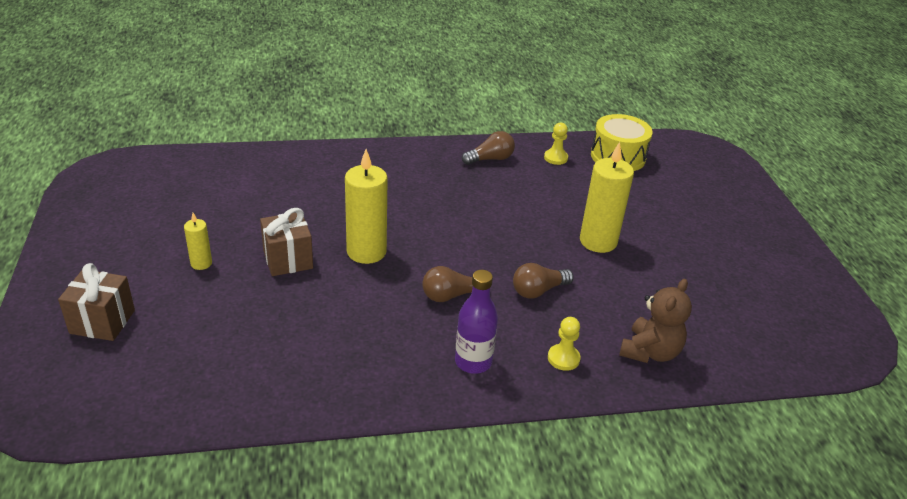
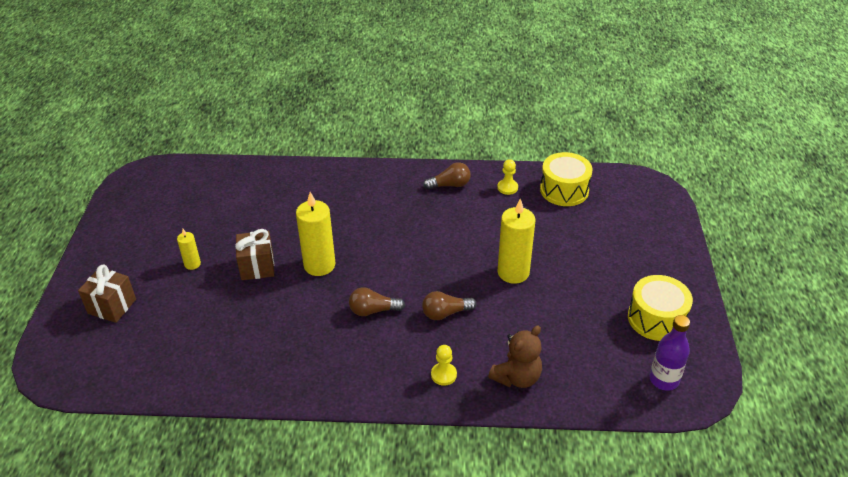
camera: 15 degrees right, 5 degrees up
purple bottle [455,270,498,374] -> purple bottle moved to [650,315,690,391]
none -> yellow drum [628,275,693,341]

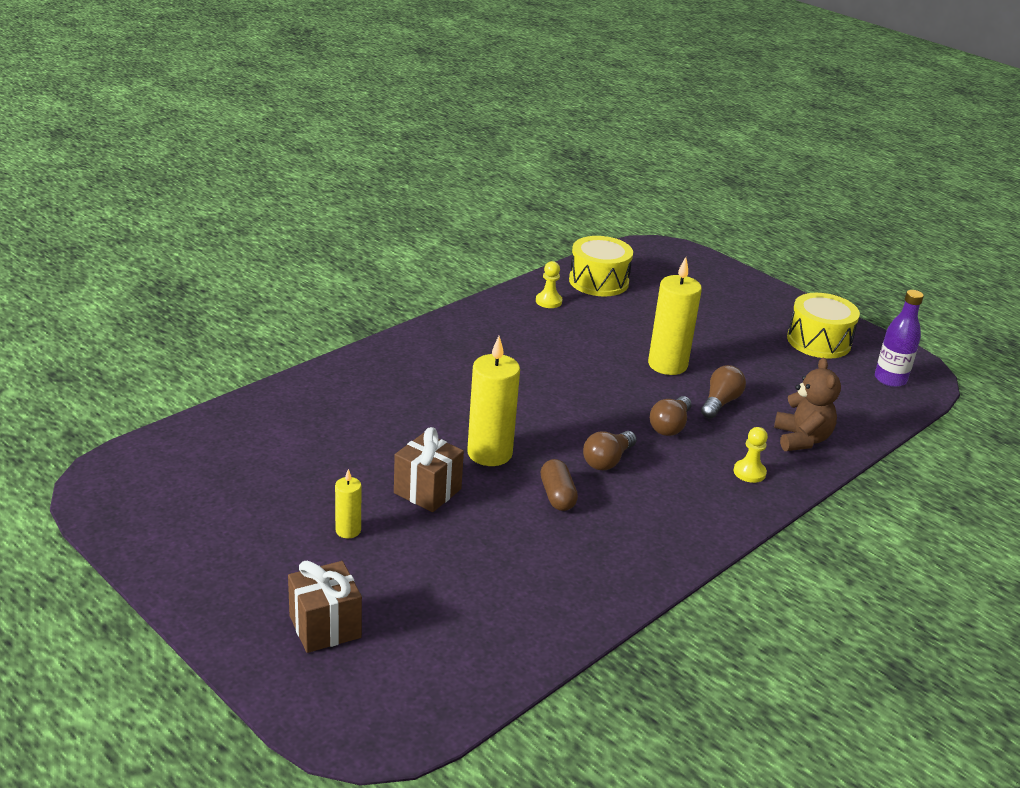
camera: 50 degrees left, 10 degrees down
brown light bulb [423,162,471,190] -> brown light bulb moved to [701,365,746,419]
none -> brown capsule [540,459,578,511]

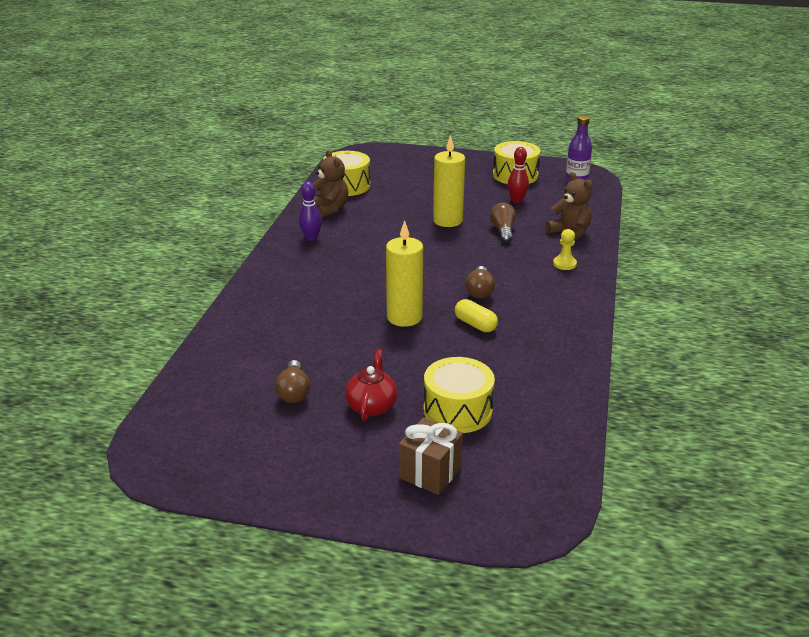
camera: 30 degrees left, 0 degrees up
yellow candle [335,469,361,538] -> red teapot [345,350,397,421]
brown gift [394,427,464,512] -> none
yellow pawn [536,261,562,308] -> brown teddy bear [313,150,348,218]
brown capsule [540,459,578,511] -> yellow capsule [455,299,498,332]
brown light bulb [650,396,692,436] -> brown light bulb moved to [275,360,310,403]
none -> purple bowling pin [299,181,322,241]
none -> yellow drum [424,357,495,433]
none -> red bowling pin [507,147,529,203]

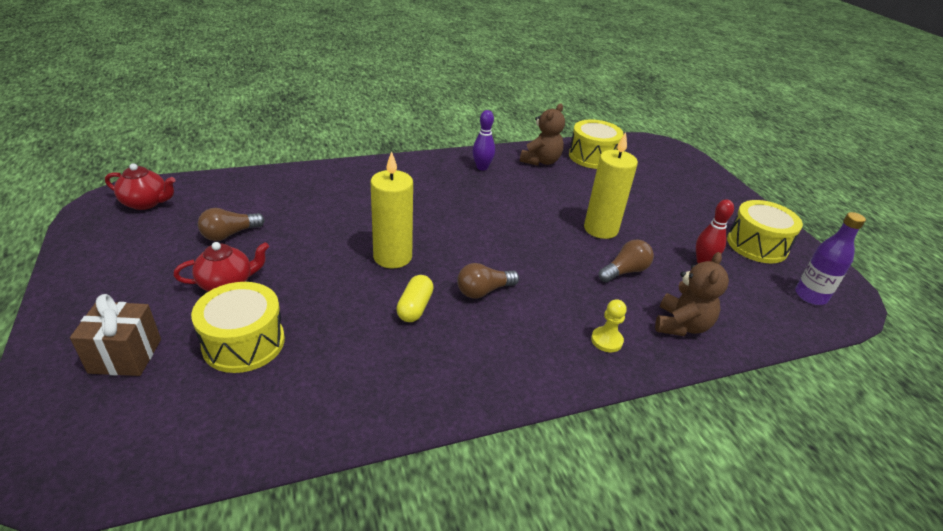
camera: 55 degrees right, 5 degrees up
none -> red teapot [105,163,175,210]

